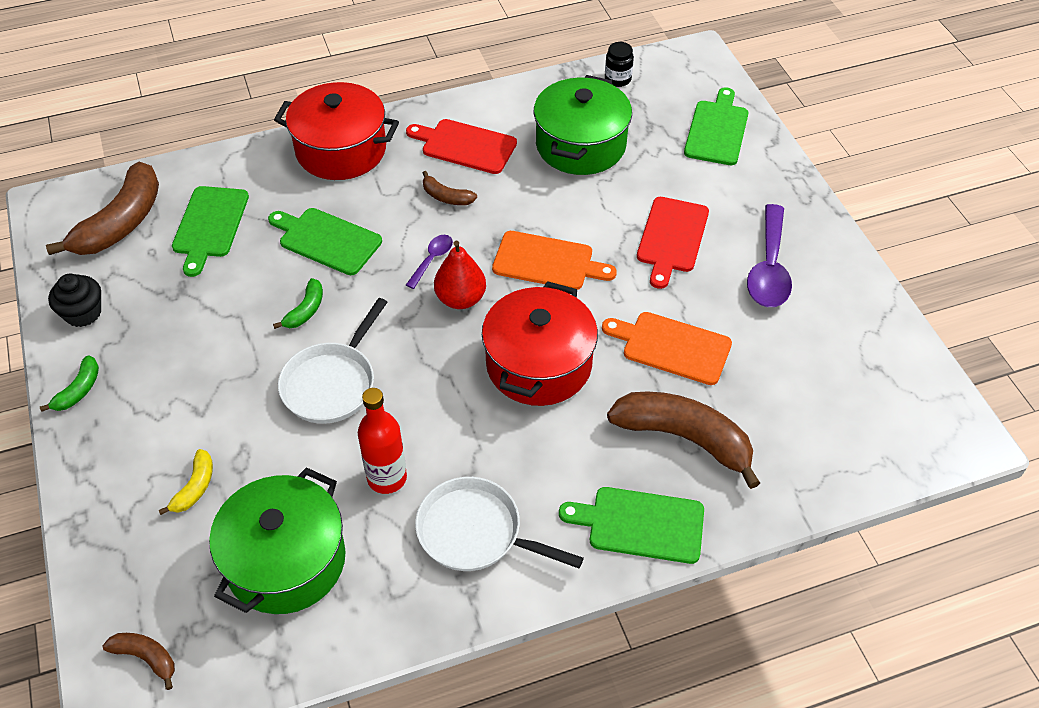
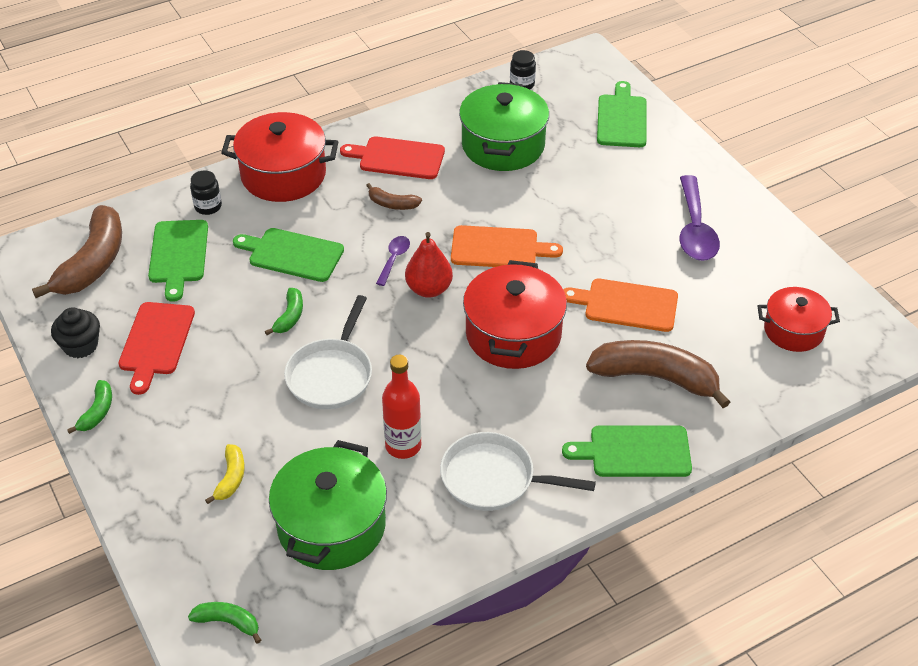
camera: 10 degrees left, 5 degrees down
brown banana [103,633,175,690] -> green banana [188,602,261,644]
red cutting board [637,197,709,289] -> red cutting board moved to [118,302,195,395]
none -> black jar [190,170,222,215]
none -> red pot [758,287,840,352]

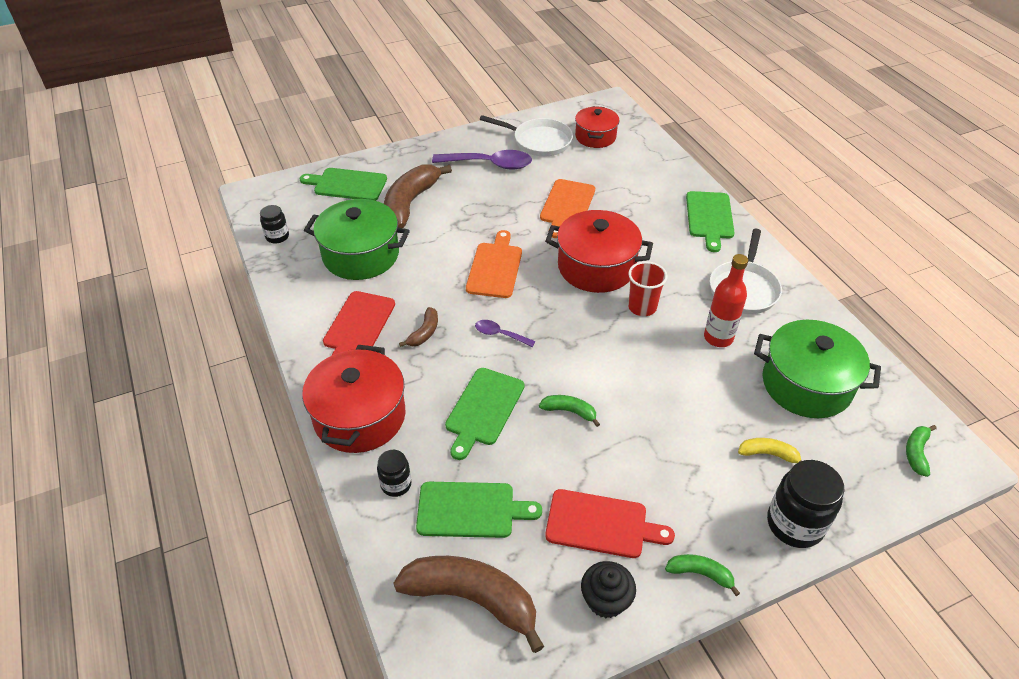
camera: 85 degrees left, 0 degrees up
white pan [284,295,372,409] -> white pan moved to [480,115,573,157]
red pear [405,232,453,298] -> none
brown banana [586,340,730,408] -> brown banana moved to [384,164,452,228]
none -> red cup [628,261,668,316]
none -> black jar [767,460,844,548]

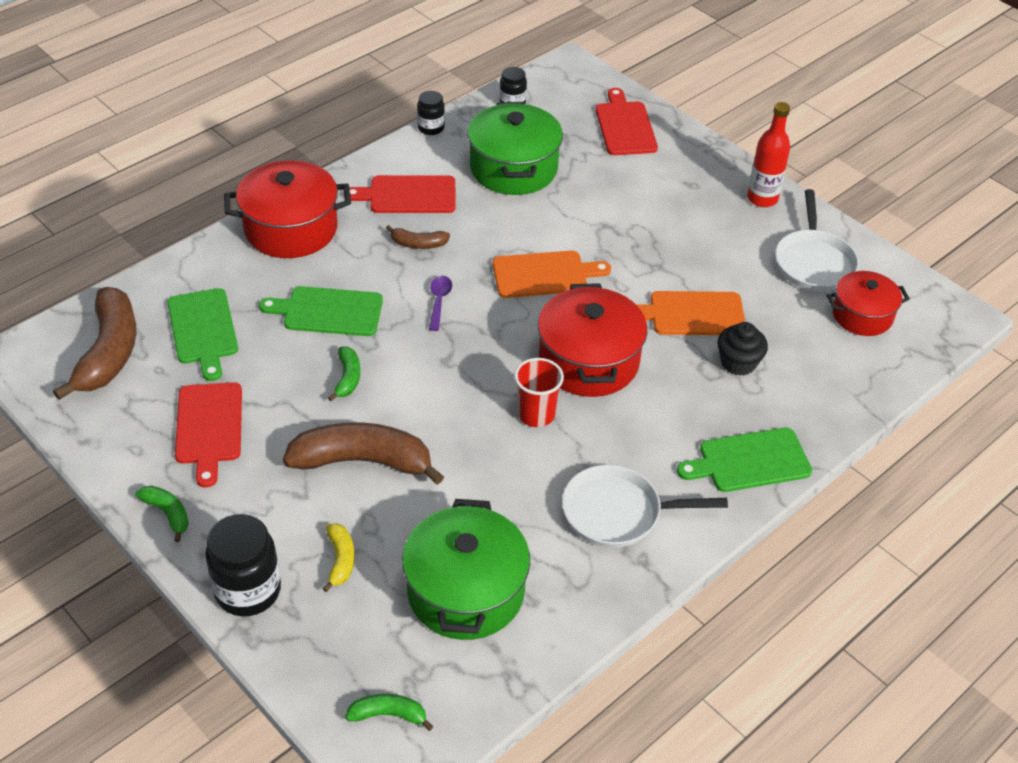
camera: 70 degrees right, 0 degrees up
green cutting board [300,168,387,201] -> red cutting board [596,88,658,155]
black jar [377,450,412,497] -> black jar moved to [417,91,445,135]
brown banana [384,164,452,228] -> brown banana moved to [283,422,444,485]
purple spoon [432,150,532,170] -> none
black cupcake [581,561,636,618] -> black cupcake moved to [718,322,768,376]
green banana [665,554,740,596] -> green banana turned 45 degrees counterclockwise [135,486,189,542]
red bottle [704,254,748,347] -> red bottle moved to [747,102,790,207]

